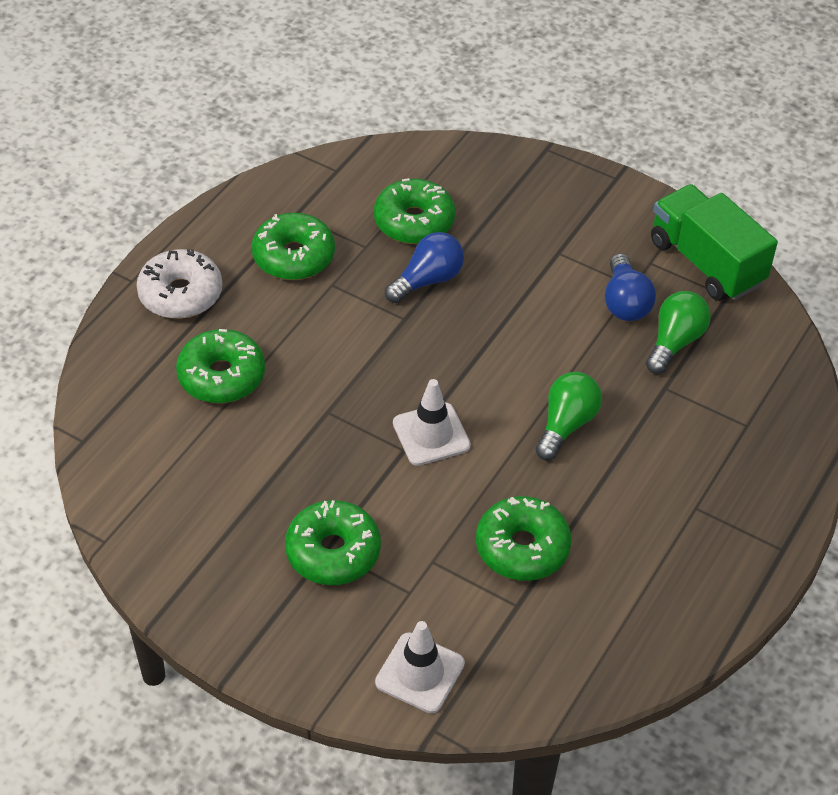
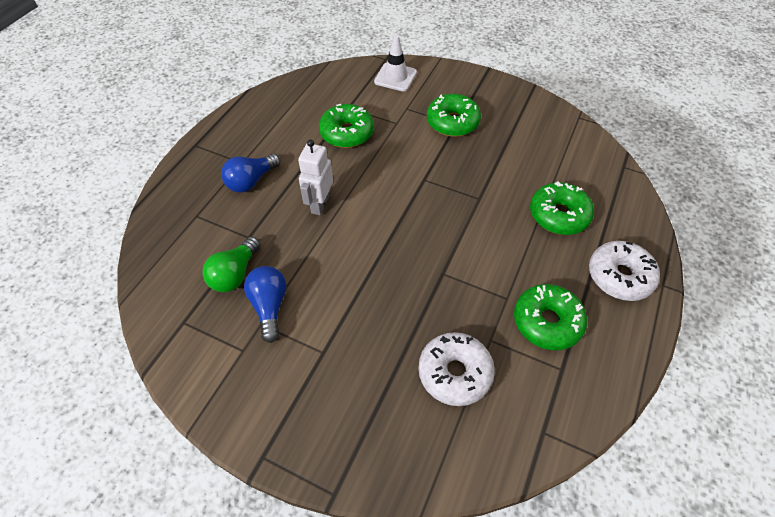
camera: 175 degrees right, 5 degrees up
green donut [374,178,455,244] -> white donut [419,332,494,406]
blue light bulb [385,232,464,303] -> blue light bulb moved to [221,154,280,193]
white traffic cone [393,379,471,466] -> none
green light bulb [535,372,602,460] -> white robot [298,140,333,215]
green truck [651,184,778,301] -> none

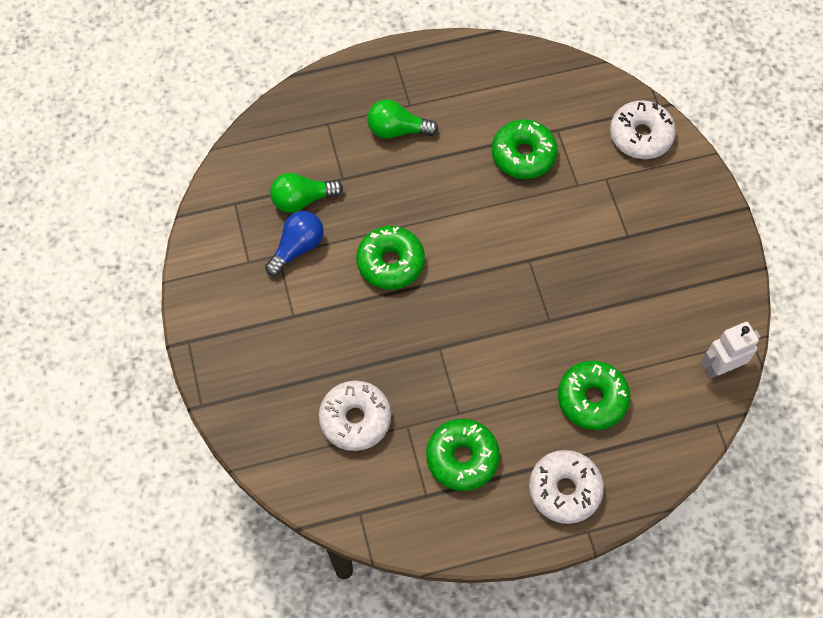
camera: 50 degrees right, 10 degrees up
blue light bulb [221,154,280,193] -> green light bulb [367,99,439,139]
white robot [298,140,333,215] -> white robot moved to [700,322,761,379]
white traffic cone [374,35,417,91] -> white donut [610,100,676,159]
green donut [427,94,481,137] -> green donut moved to [356,226,425,290]

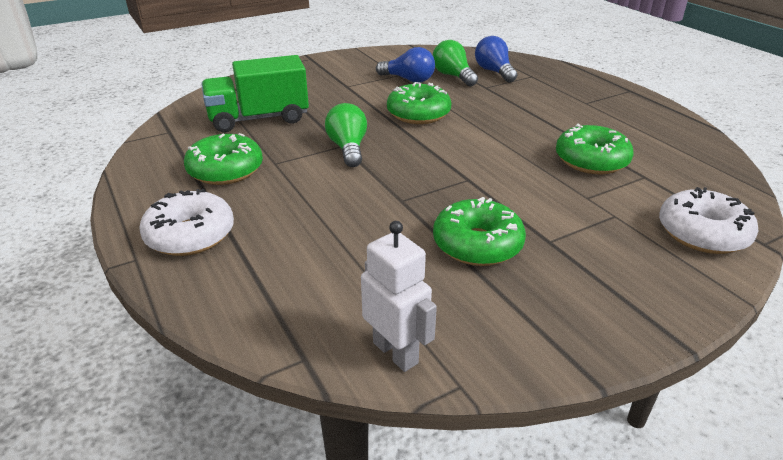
camera: 75 degrees right, 30 degrees down
white donut [319,381,391,451] -> green truck [201,55,309,132]
green light bulb [367,99,439,139] -> green light bulb moved to [325,103,367,167]
green donut [558,361,631,430] -> green donut moved to [433,197,526,266]
none -> blue light bulb [475,36,517,82]

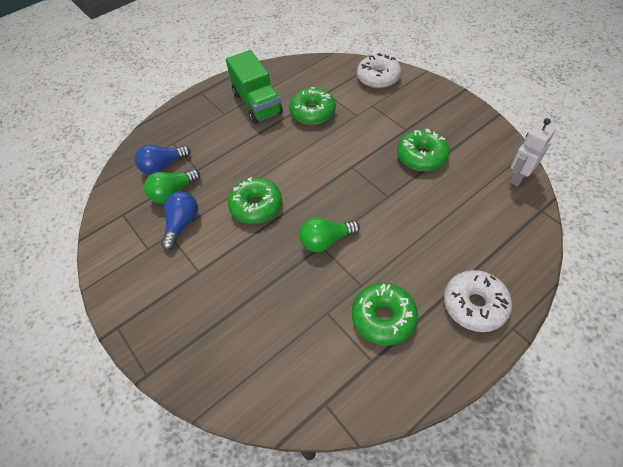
camera: 95 degrees left, 20 degrees up
green truck [201,55,309,132] -> green truck moved to [226,50,283,124]

